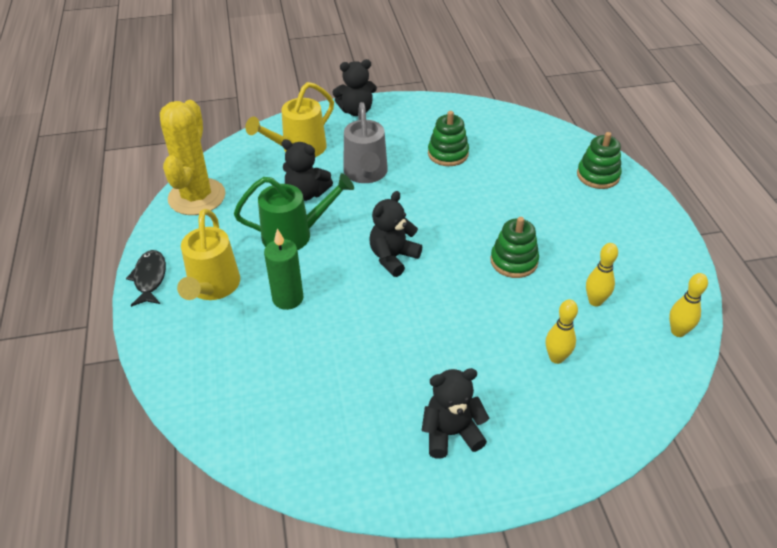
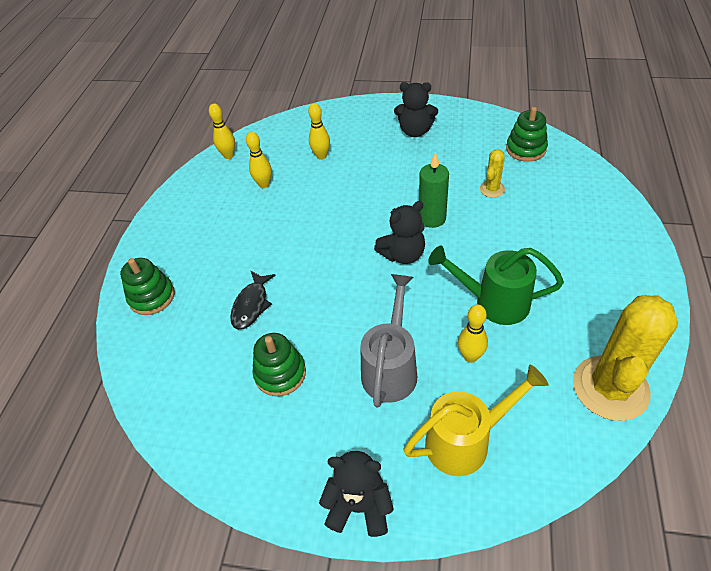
camera: 155 degrees left, 5 degrees up
black fish [126,250,166,307] -> black fish moved to [230,271,276,330]
yellow watering can [177,209,240,300] -> none
green candle [264,228,303,310] -> green candle moved to [419,152,449,228]
black teddy bear [281,139,333,201] -> yellow bowling pin [458,304,488,363]
green stacking toy [491,217,539,278] -> green stacking toy moved to [506,107,548,162]
none -> yellow cactus [480,149,505,198]

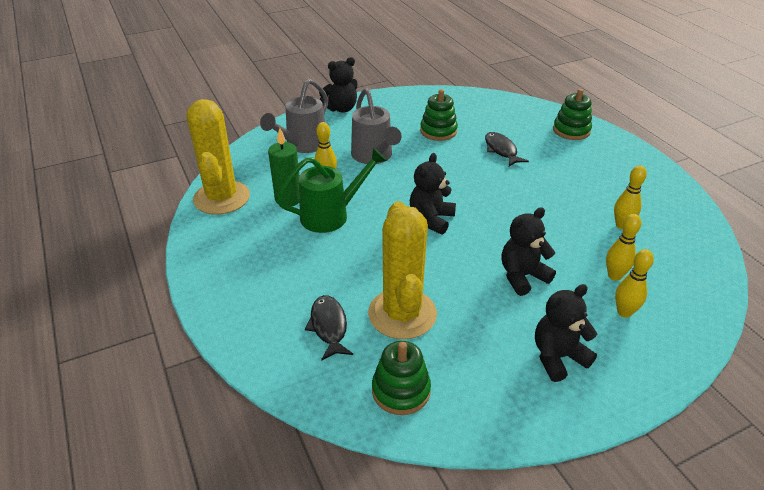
camera: 140 degrees right, 10 degrees down
yellow bowling pin [209,103,235,159] -> yellow bowling pin moved to [615,249,654,318]
yellow watering can [403,365,548,476] -> grey watering can [260,79,328,153]
green candle [419,152,449,228] -> green candle moved to [268,128,300,206]
yellow cactus [480,149,505,198] -> yellow cactus [368,201,437,339], size x2.19
none -> black fish [305,295,353,361]
none -> black teddy bear [502,207,556,296]

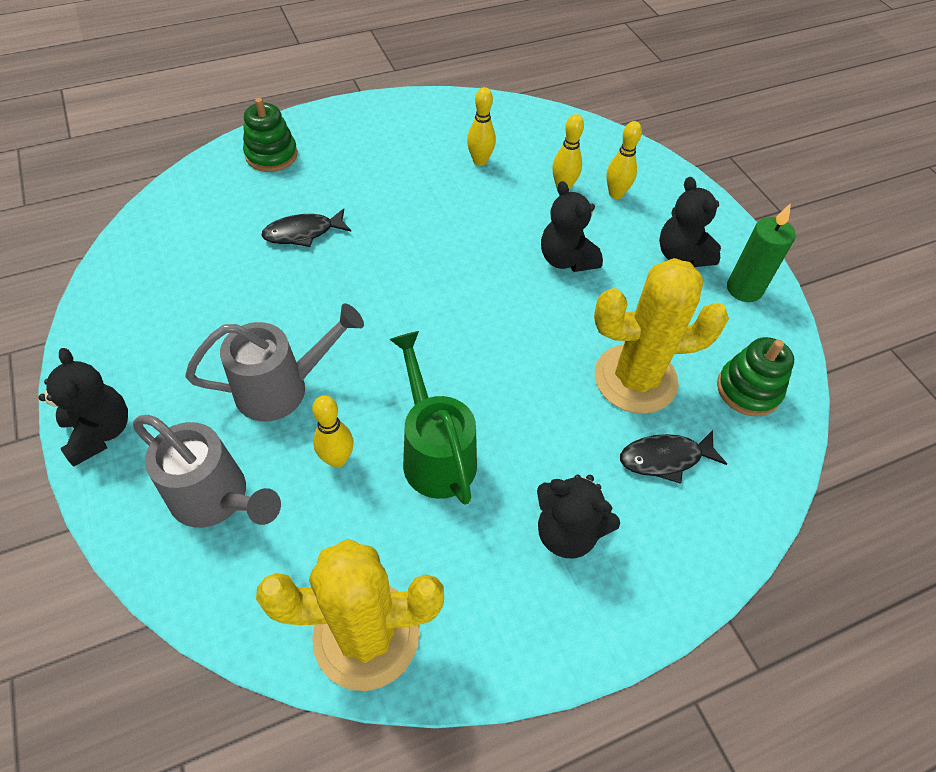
camera: 90 degrees left, 15 degrees up
green candle [268,128,300,206] -> green candle moved to [727,203,796,302]
black teddy bear [410,153,456,235] -> black teddy bear moved to [537,475,620,559]
green stacking toy [420,89,458,141] -> none

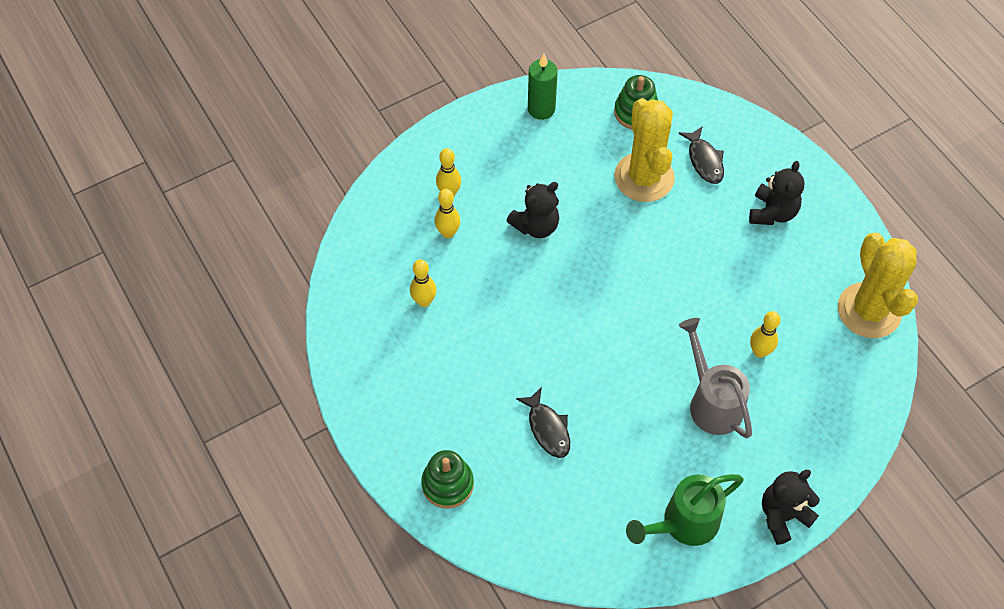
camera: 95 degrees left, 5 degrees up
grey watering can [133,415,281,528] -> none
green watering can [389,331,477,505] -> green watering can moved to [626,474,744,546]
black teddy bear [659,177,721,267] -> none

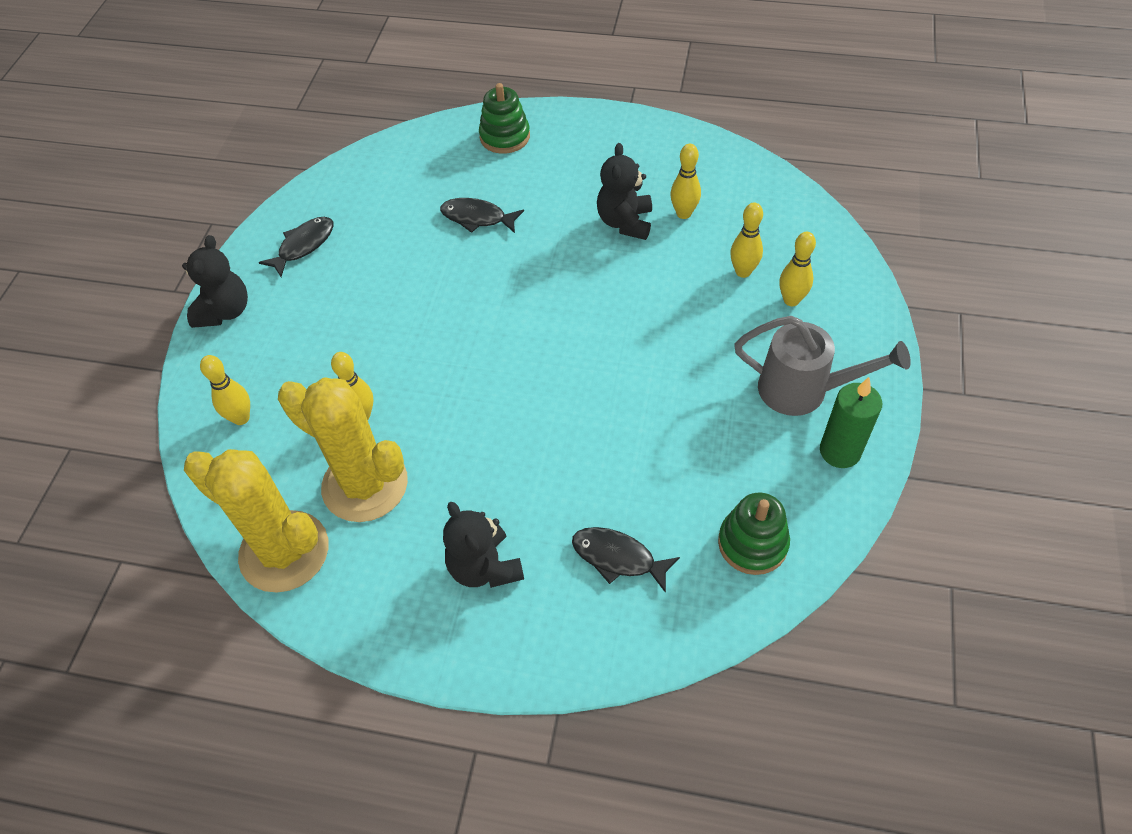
camera: 135 degrees right, 5 degrees down
black teddy bear [507,182,560,238] -> black teddy bear moved to [597,143,652,240]
yellow cactus [614,98,675,202] -> yellow cactus moved to [278,377,408,522]
green watering can [626,474,744,546] -> black fish [259,217,334,277]
grey watering can [679,318,752,438] -> grey watering can moved to [734,316,911,416]
none -> yellow bowling pin [200,355,250,425]

